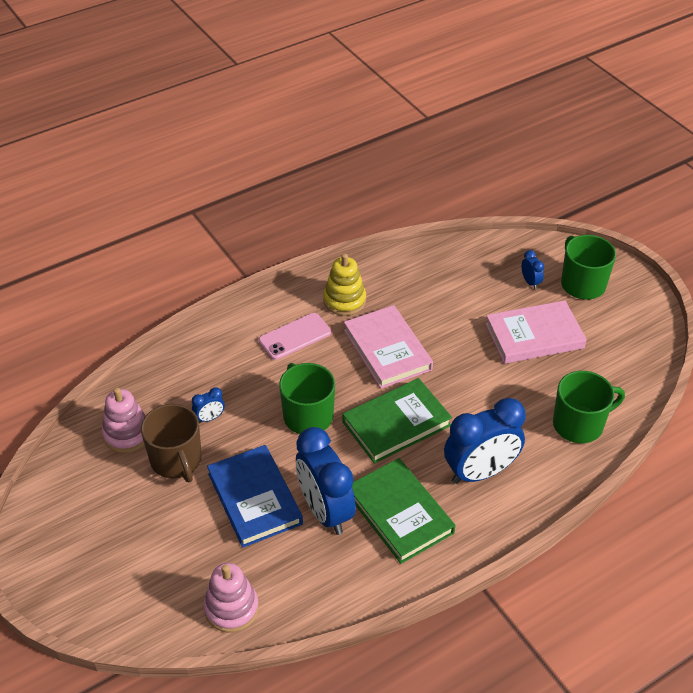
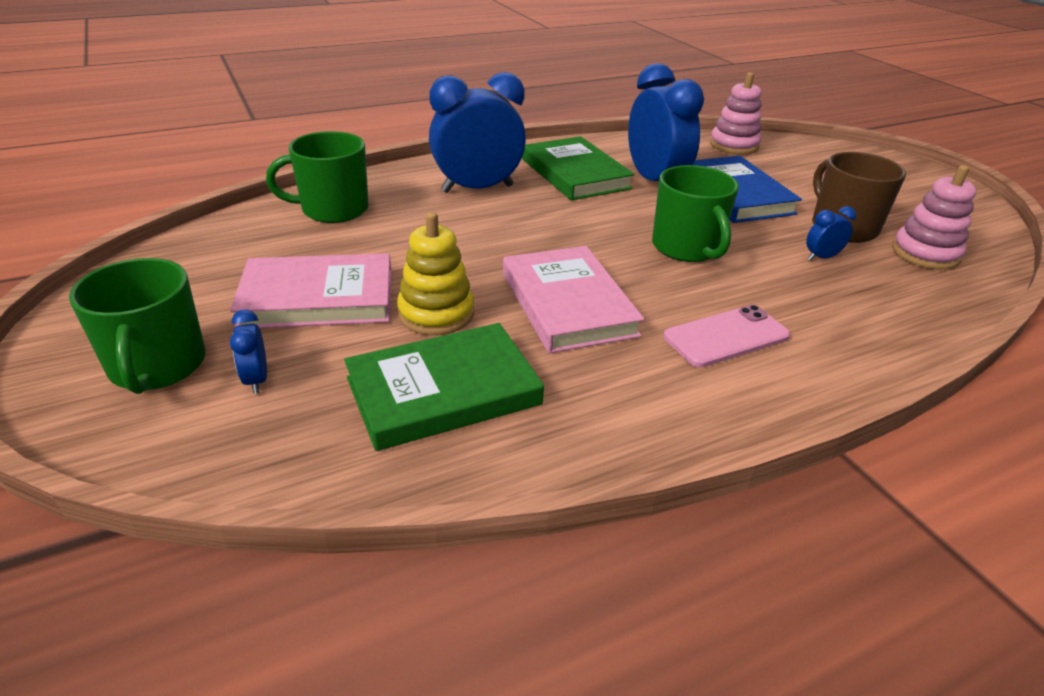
camera: 175 degrees left, 10 degrees down
yellow stacking toy [323,253,366,316] -> yellow stacking toy moved to [397,212,474,335]
green book [343,378,452,464] -> green book moved to [344,323,544,451]

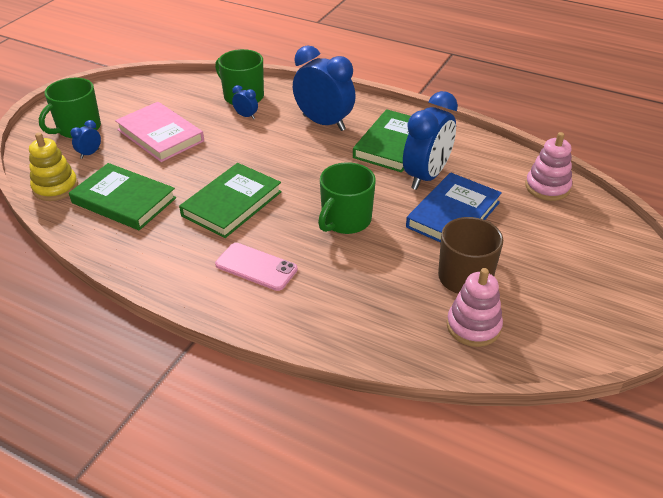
camera: 55 degrees right, 5 degrees up
yellow stacking toy [397,212,474,335] -> yellow stacking toy moved to [29,132,78,201]
pink book [503,246,644,353] -> green book [179,163,282,238]
blue clock [806,206,856,261] -> blue clock moved to [232,85,258,119]

